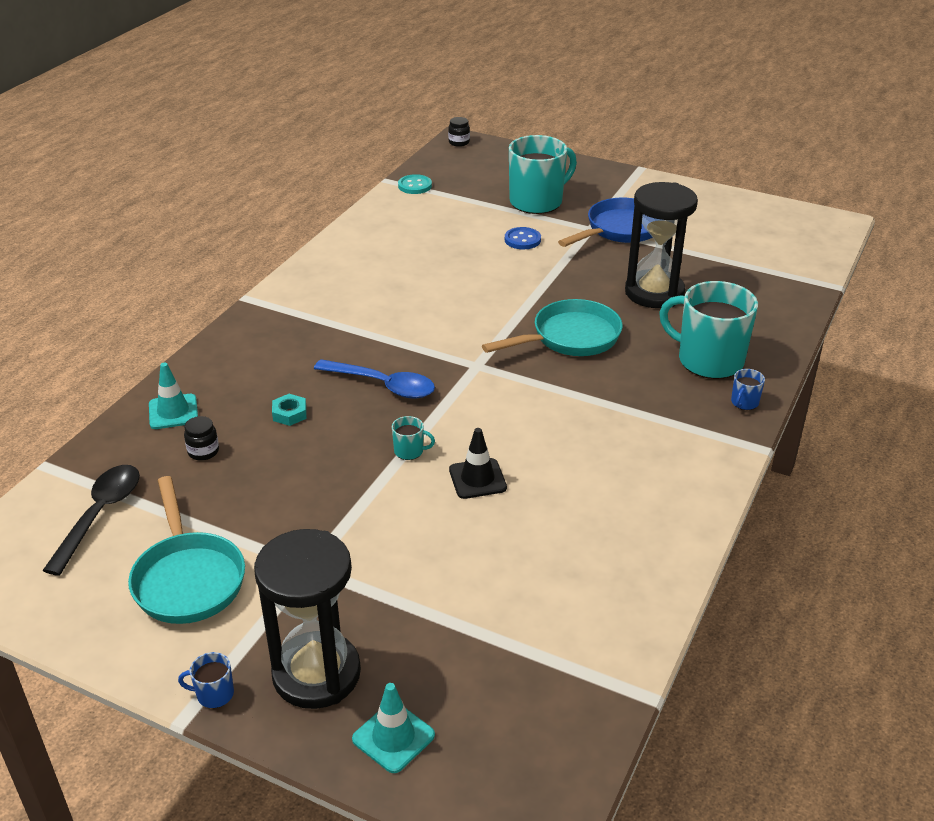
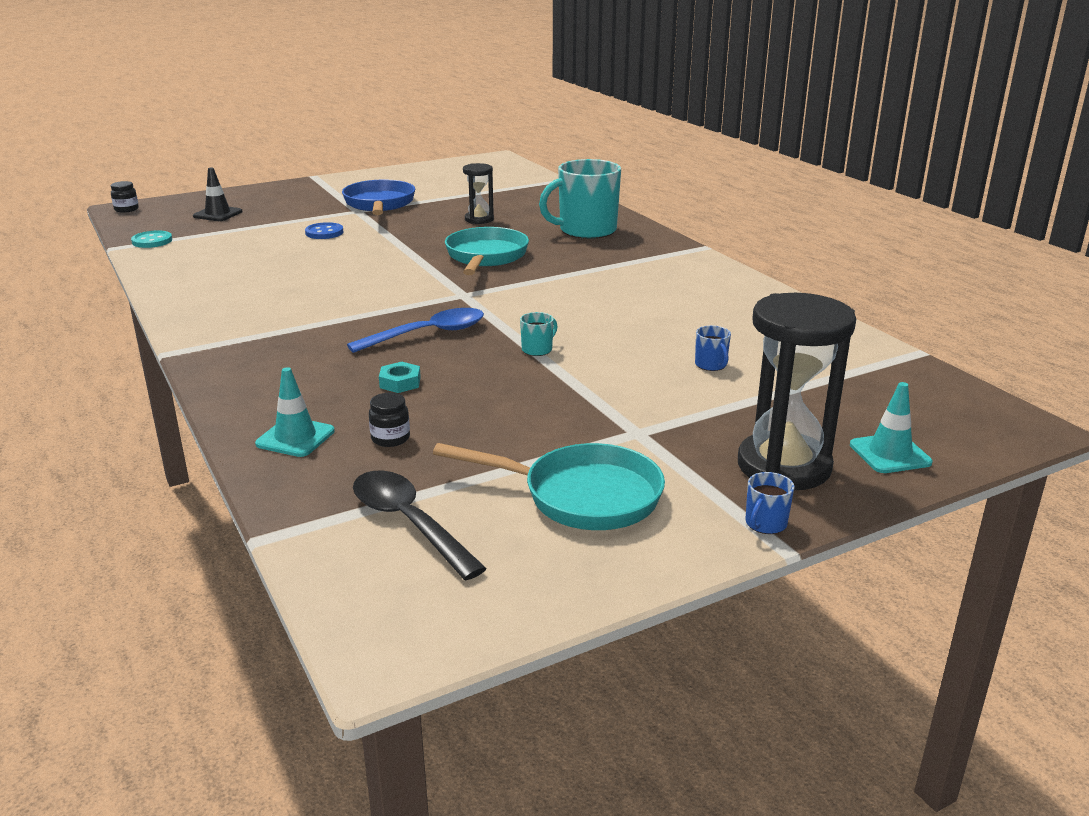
camera: 55 degrees left, 10 degrees down
black traffic cone [449,428,507,499] -> black traffic cone moved to [193,167,243,221]
turquoise mug [509,135,577,214] -> none
black hourglass [625,182,698,308] -> black hourglass [463,163,494,224], size x0.53
blue mug [731,369,765,410] -> blue mug moved to [695,325,731,371]

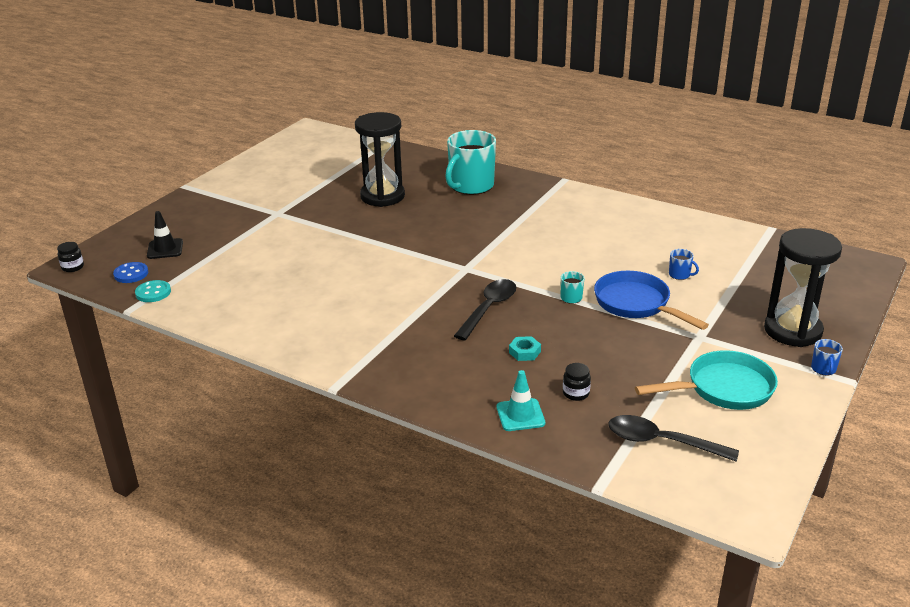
camera: 30 degrees left, 5 degrees up
blue button [305,222,343,239] -> blue button moved to [113,262,148,283]
blue pan [342,180,415,215] -> blue pan moved to [594,271,709,330]
blue spoon [347,308,484,353] -> black spoon [454,279,516,341]
turquoise pan [445,227,529,275] -> none
black hourglass [463,163,494,224] -> black hourglass [355,112,405,207], size x1.87
turquoise traffic cone [850,382,932,473] -> none

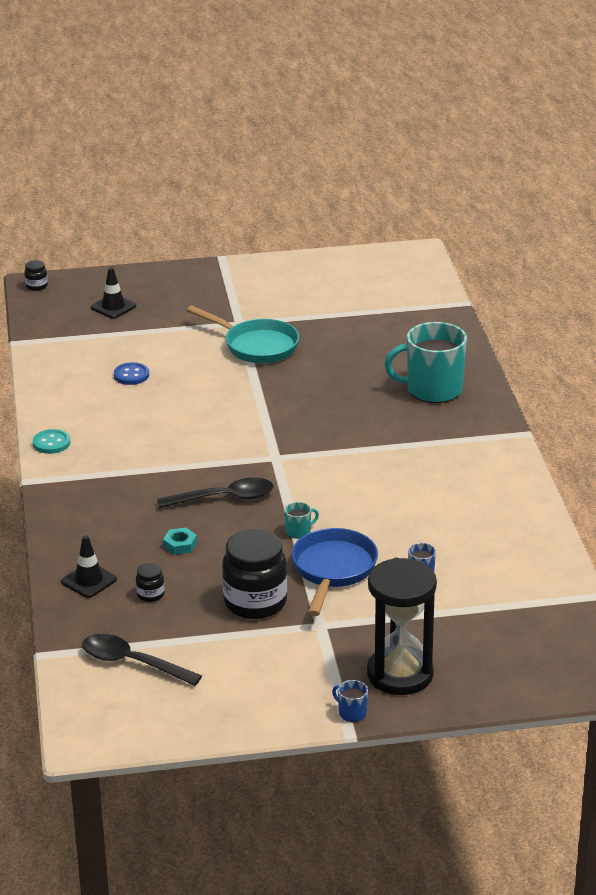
camera: 50 degrees right, 0 degrees up
blue button [113,262,148,283] -> blue button moved to [114,362,149,385]
turquoise button [135,280,171,302] -> turquoise button moved to [33,429,70,454]
black hourglass [355,112,405,207] -> none
turquoise traffic cone [497,370,545,431] -> black traffic cone [61,535,117,598]
black spoon [608,415,739,462] -> black spoon turned 45 degrees counterclockwise [82,634,202,686]
turquoise pan [635,350,778,410] -> turquoise pan moved to [187,306,299,363]
blue mug [811,339,843,375] -> blue mug turned 75 degrees clockwise [332,680,368,722]
none -> black jar [222,529,287,619]

